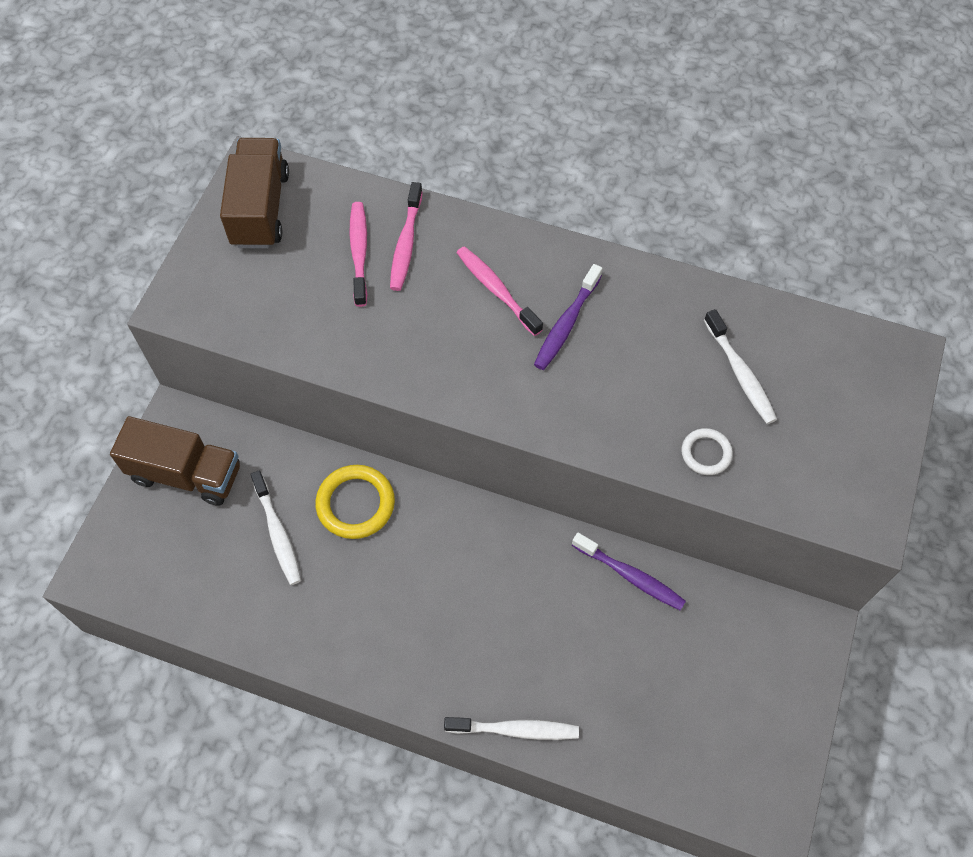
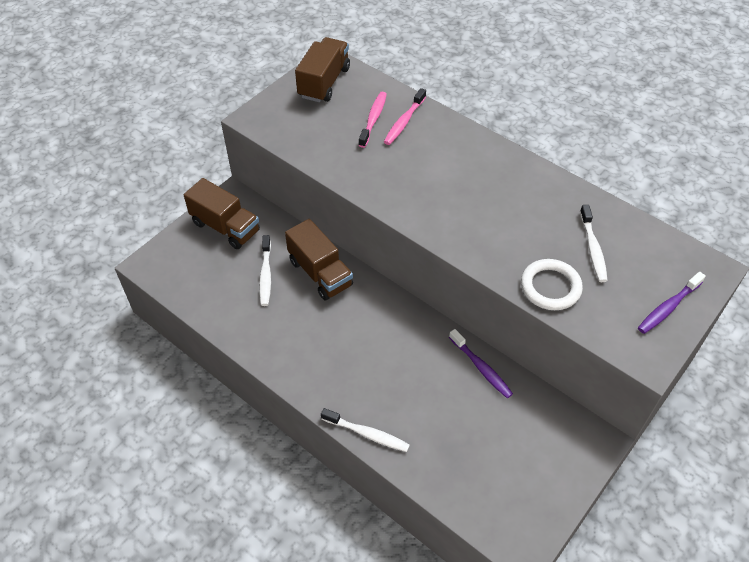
camera: 20 degrees right, 10 degrees down
yellow ring [315,465,395,539] -> brown truck [285,219,353,300]
pink toothbrush [457,246,543,336] -> none
purple toothbrush [534,264,602,370] -> purple toothbrush moved to [638,272,706,334]
white ring [681,428,733,475] -> white ring [521,259,583,310], size x1.72

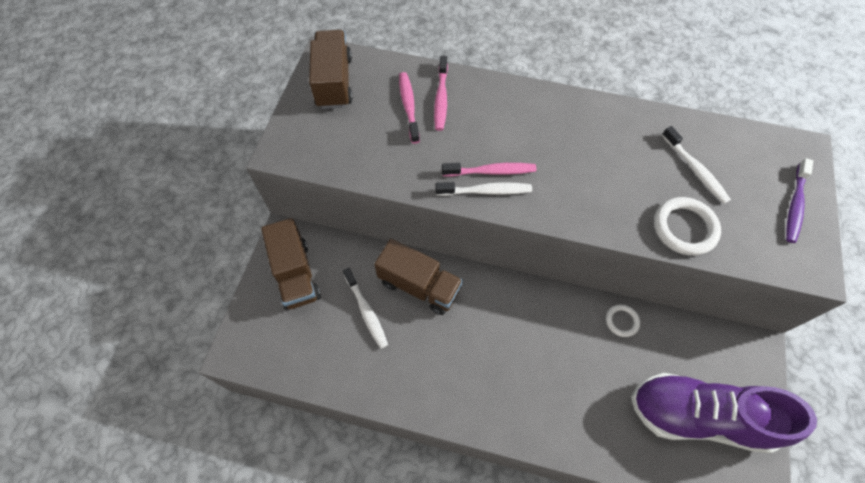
camera: 25 degrees left, 10 degrees up
brown truck [184,178,260,249] -> brown truck turned 60 degrees clockwise [261,218,321,310]
white toothbrush [321,408,410,452] -> white toothbrush moved to [436,182,532,196]
purple toothbrush [449,329,513,398] -> white ring [606,304,640,337]
none -> pink toothbrush [442,163,536,177]
none -> purple shoe [631,373,817,453]

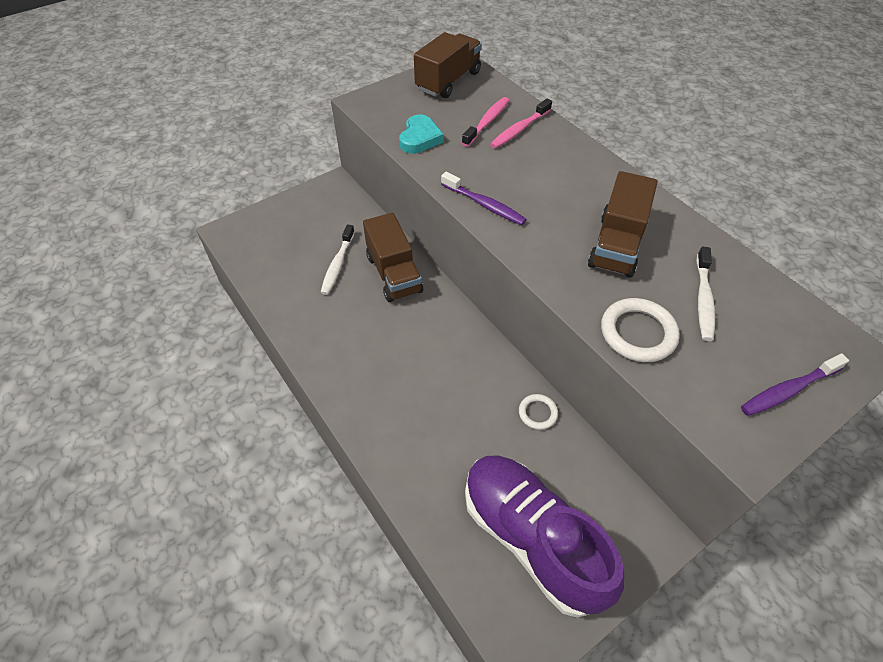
camera: 40 degrees right, 10 degrees down
brown truck [261,218,321,310] -> brown truck moved to [588,171,658,278]
white toothbrush [436,182,532,196] -> purple toothbrush [441,172,527,225]
pink toothbrush [442,163,536,177] -> none
none -> turquoise heart [399,114,444,154]

